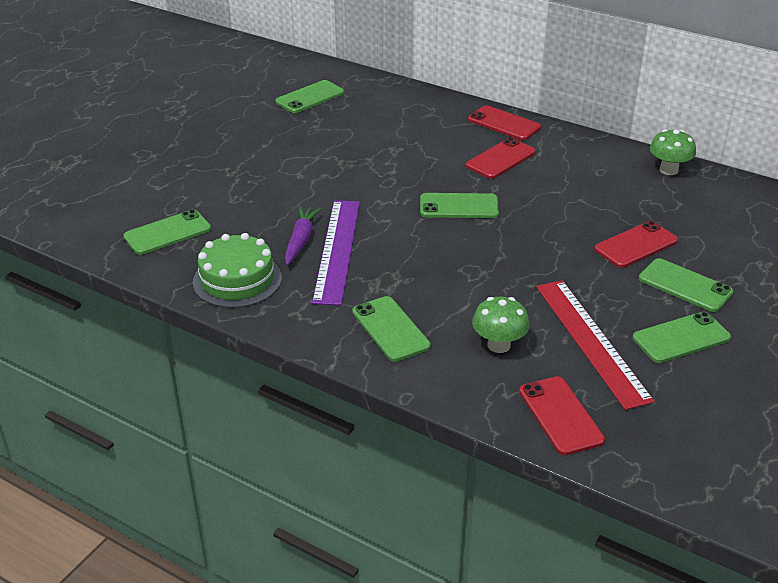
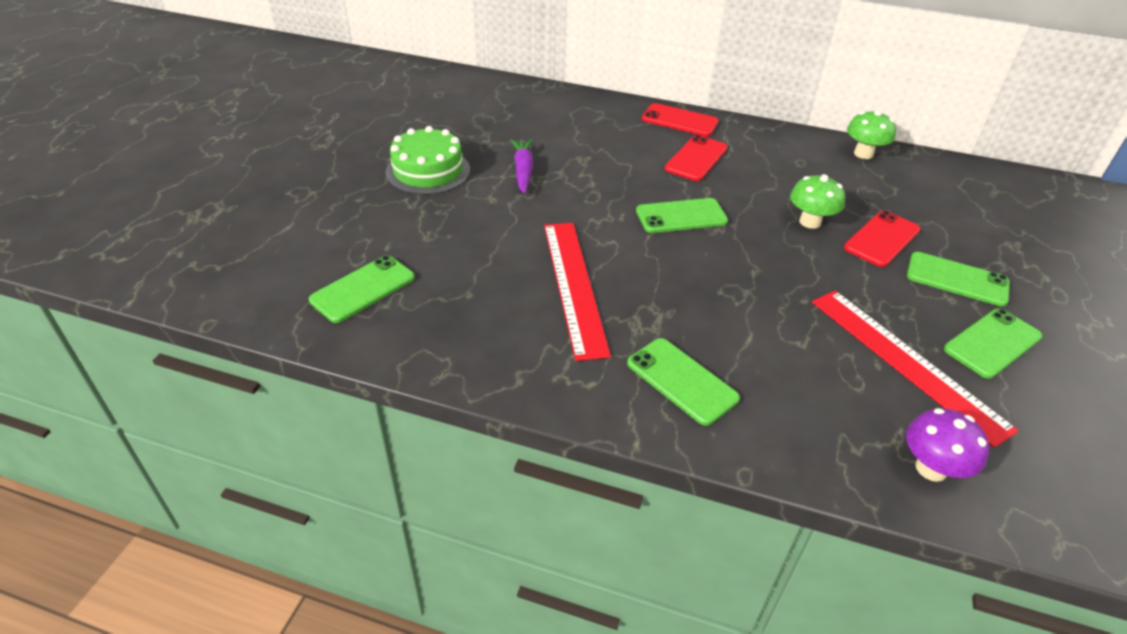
camera: 15 degrees left, 5 degrees up
green cake [193,233,282,308] -> green cake moved to [386,126,470,195]
green phone [276,80,344,113] -> none
purple carrot [285,206,321,265] -> purple carrot moved to [510,139,534,194]
purple ruler [312,200,360,306] -> red ruler [544,223,611,361]
green mushroom [472,297,530,353] -> green mushroom moved to [790,174,845,229]
red phone [519,376,605,455] -> purple mushroom [906,408,989,482]

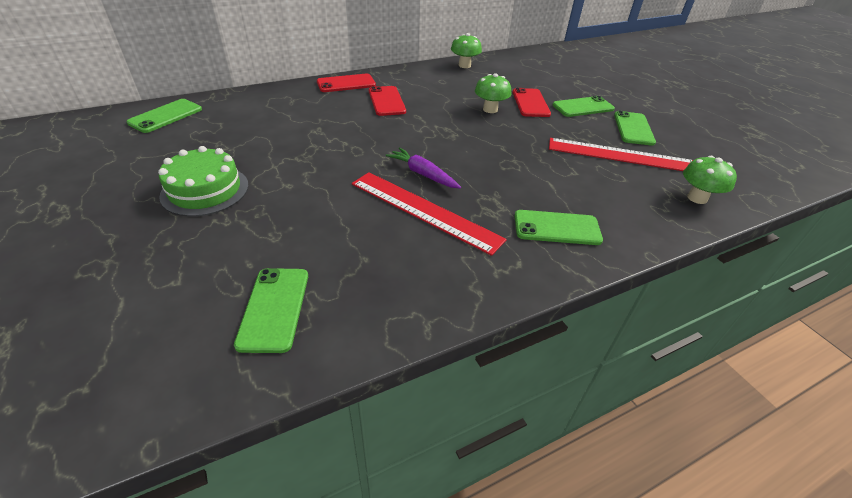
camera: 45 degrees left, 0 degrees up
purple carrot [510,139,534,194] -> purple carrot moved to [386,147,461,189]
green phone [636,198,728,233] -> green phone moved to [127,99,202,133]
purple mushroom [906,408,989,482] -> green mushroom [683,156,737,204]

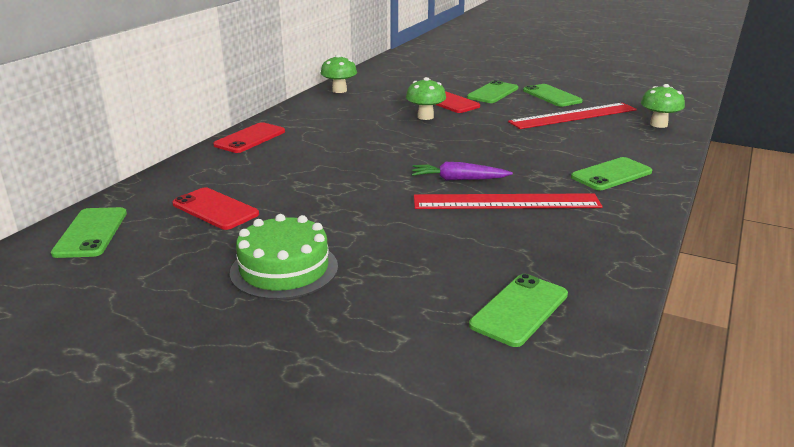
camera: 35 degrees left, 15 degrees down
green phone [234,268,308,353] -> green phone turned 75 degrees clockwise [469,274,568,347]
red phone [369,86,406,116] -> red phone moved to [172,187,259,230]

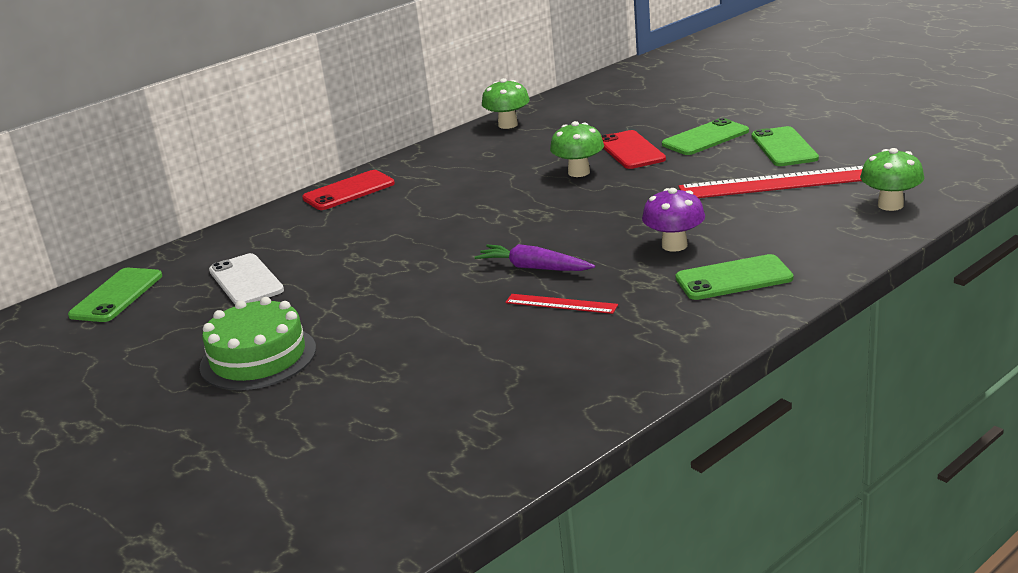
camera: 25 degrees right, 0 degrees up
red phone [172,187,259,230] -> white phone [209,253,284,304]
red ruler [414,193,603,209] -> red ruler [505,294,618,314], size x0.49
green phone [469,274,568,347] -> none
none -> purple mushroom [642,188,705,252]

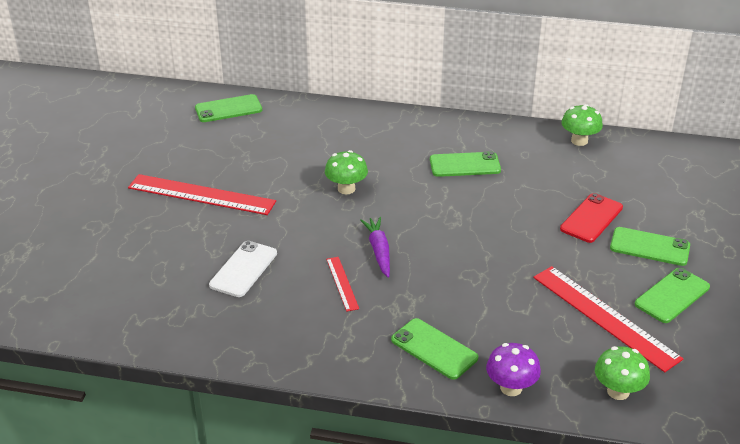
camera: 50 degrees right, 10 degrees up
green cake [200,297,316,390] -> red ruler [128,174,276,215]
white phone [209,253,284,304] -> white phone moved to [209,241,277,297]
red phone [302,170,395,210] -> none
green mushroom [550,121,604,177] -> green mushroom moved to [325,150,368,194]
purple mushroom [642,188,705,252] -> purple mushroom moved to [486,343,541,396]
none -> green phone [430,151,501,177]

